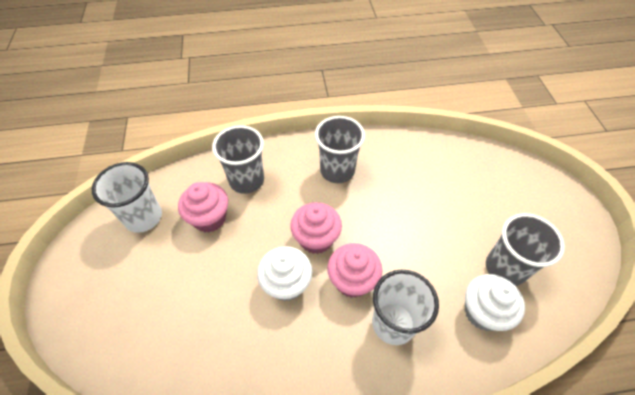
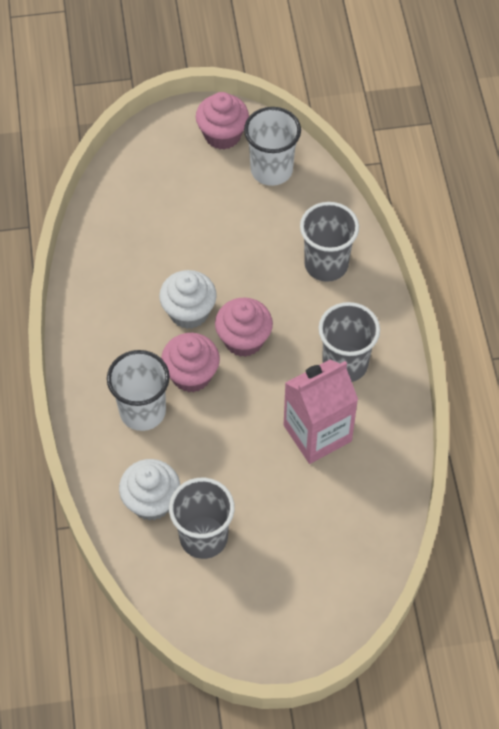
camera: 90 degrees right, 5 degrees up
pink cupcake [178,182,228,232] -> pink cupcake moved to [196,92,249,150]
none -> pink carton [284,359,358,464]

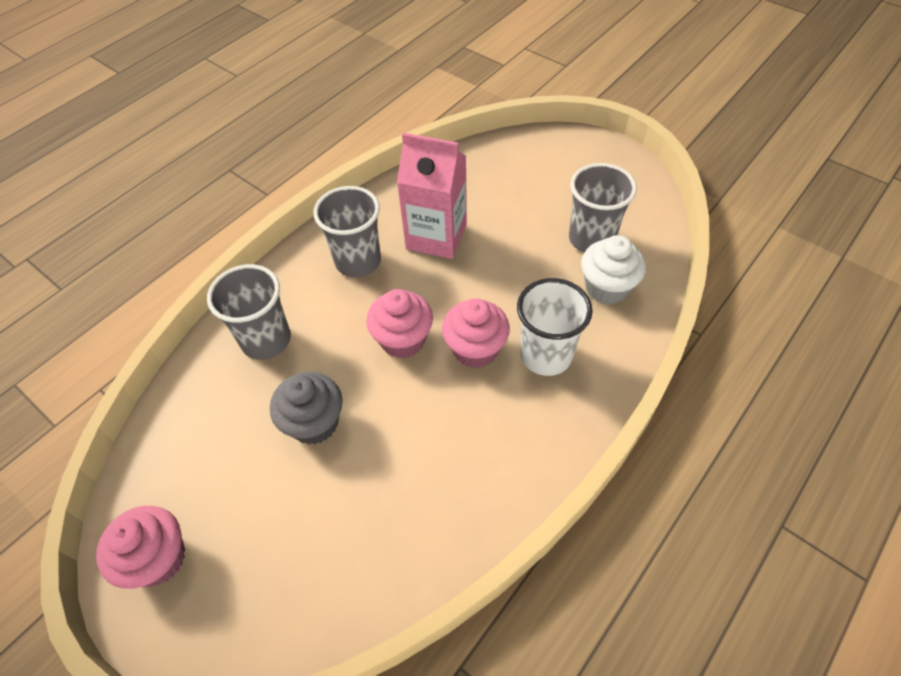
camera: 130 degrees left, 5 degrees down
white cupcake [159,270,217,329] -> none
white cup [244,107,301,186] -> none
none -> grey cupcake [270,372,343,445]

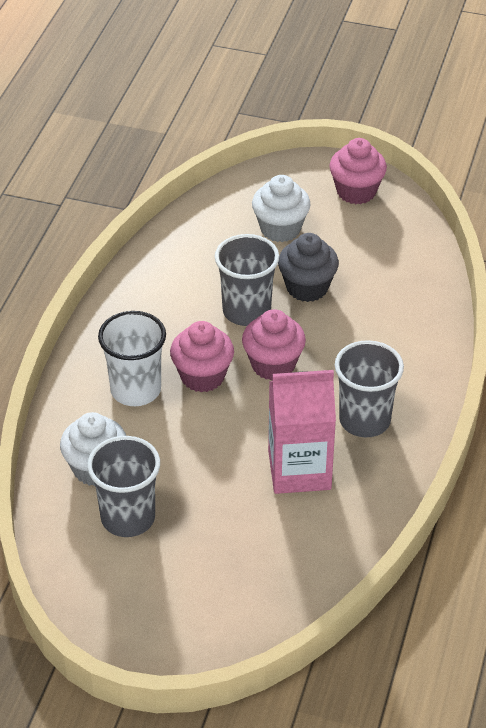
camera: 155 degrees right, 10 degrees down
grey cup [207,264,291,360] -> grey cup moved to [215,234,279,326]
none -> white cupcake [252,175,310,242]

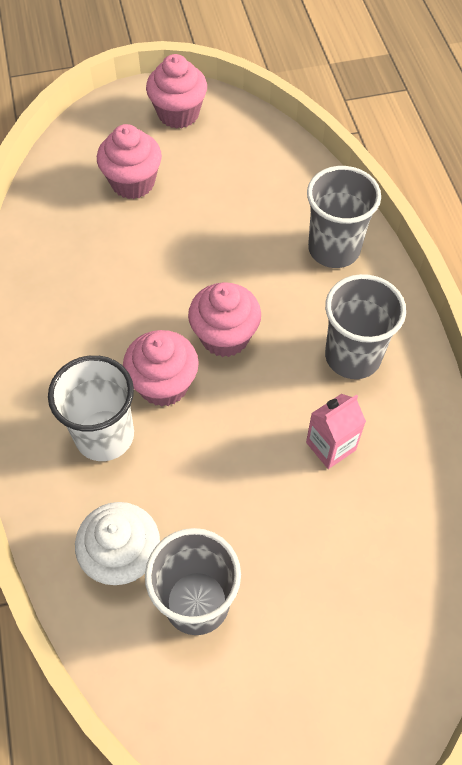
camera: 30 degrees left, 15 degrees up
grey cup [215,234,279,326] -> grey cup moved to [307,166,381,268]
white cupcake [252,175,310,242] -> pink cupcake [97,124,162,199]
pink carton [268,370,336,494] -> pink carton [306,394,366,469], size x0.56
grey cupcake [278,233,339,302] -> none

